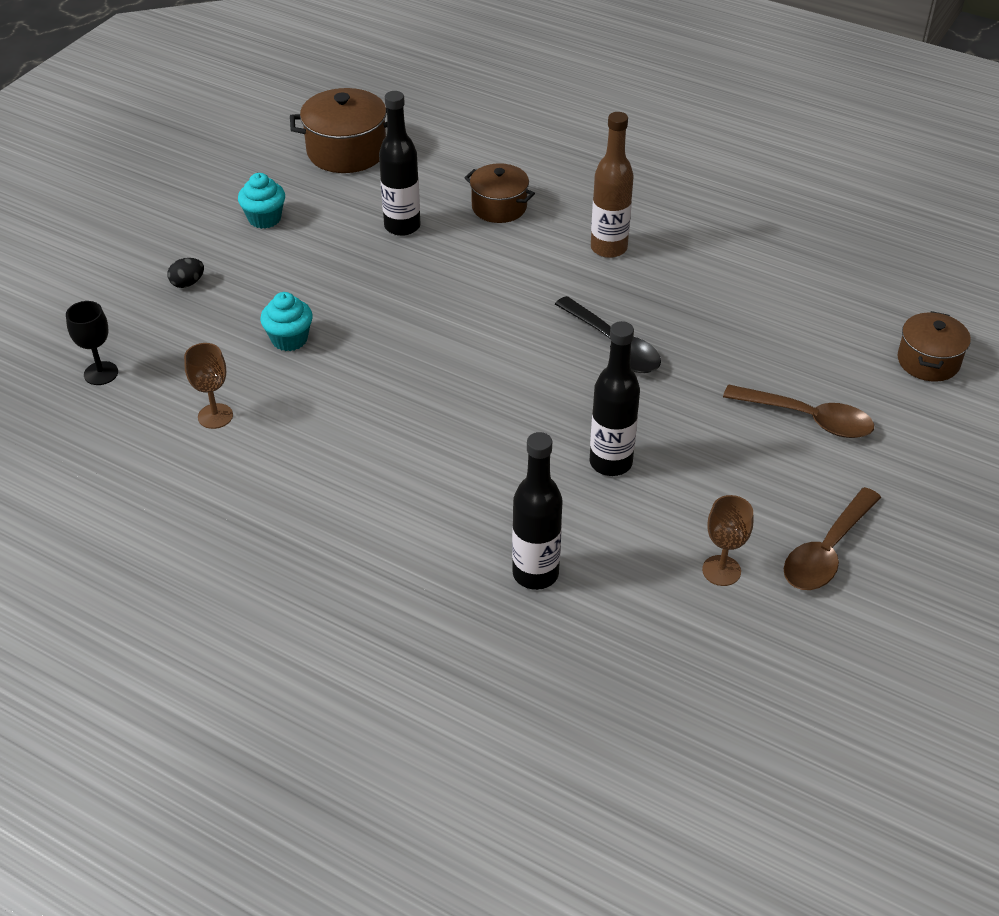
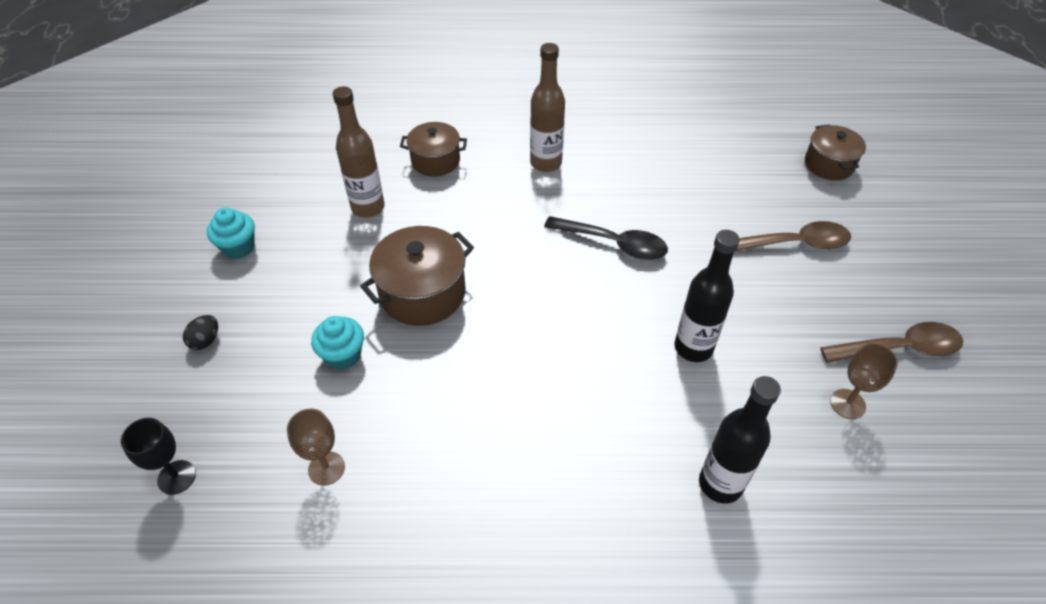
camera: 30 degrees left, 5 degrees up
brown pot [290,88,388,173] -> brown pot moved to [360,226,474,326]
black bottle [379,91,420,236] -> brown bottle [333,86,385,217]
brown spoon [784,487,881,590] -> brown spoon turned 105 degrees counterclockwise [820,322,963,363]

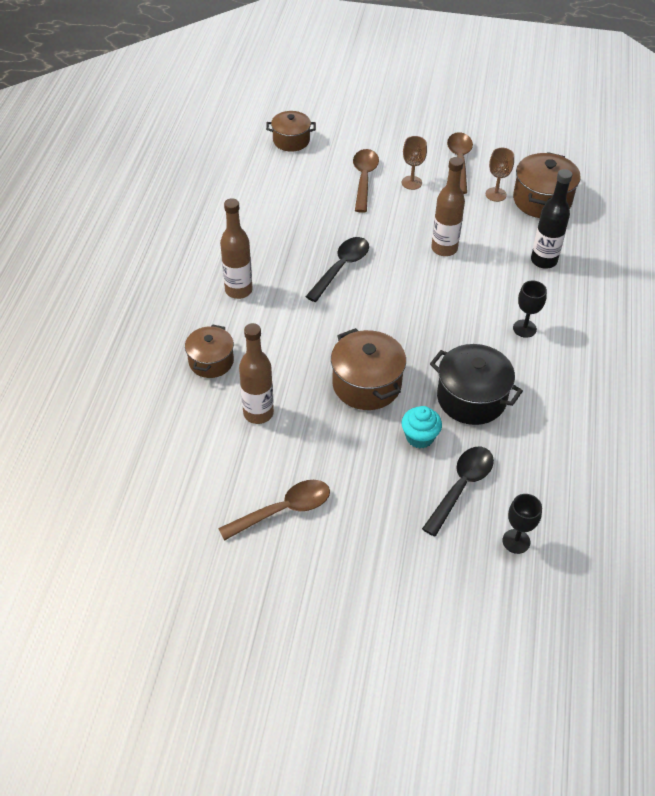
camera: 80 degrees left, 0 degrees up
black egg [183,315,218,350] -> none
turquoise cupcake [207,208,255,259] -> brown spoon [218,480,330,541]
brown goblet [287,409,345,486] -> brown goblet moved to [402,136,427,190]
black bottle [675,230,739,362] -> brown bottle [431,157,465,256]
none -> black spoon [422,447,494,537]
none -> black pot [430,344,523,425]
none -> brown pot [513,152,581,218]
none -> black goblet [513,281,547,338]

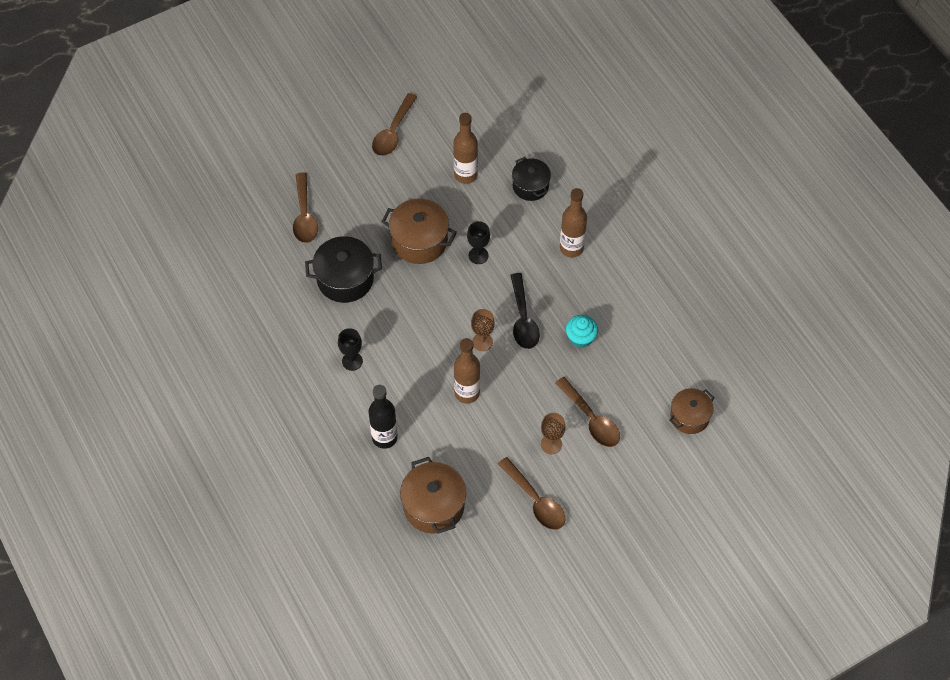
camera: 140 degrees right, 10 degrees up
brown pot [185,324,234,378] -> black pot [512,157,551,201]
turquoise cupcake [402,406,442,448] -> turquoise cupcake moved to [566,315,598,348]
black spoon [422,447,494,537] -> brown spoon [293,172,318,243]
brown goblet [486,148,514,202] -> brown goblet moved to [471,309,495,351]
black goblet [503,494,542,554] -> black goblet moved to [467,221,490,264]

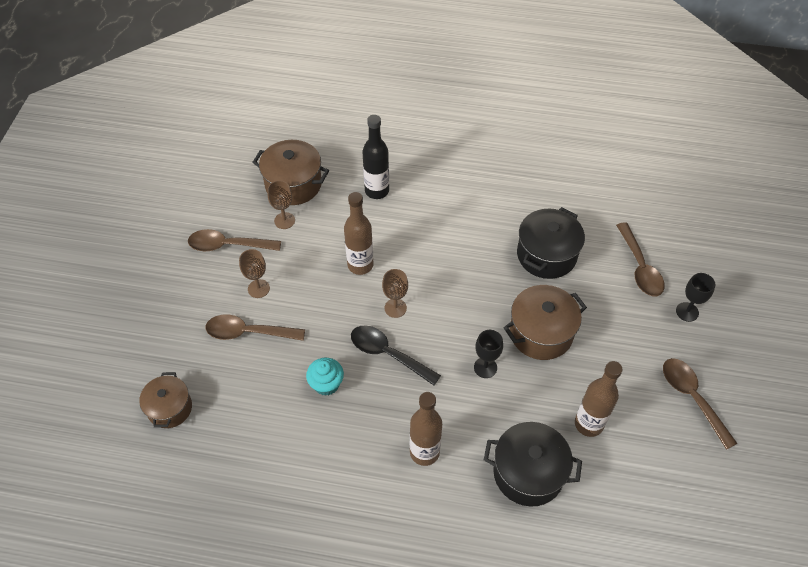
camera: 130 degrees right, 5 degrees down
brown spoon [293,172,318,243] -> brown spoon turned 135 degrees counterclockwise [616,222,665,296]
black goblet [338,328,363,371] -> black goblet moved to [676,273,715,322]
black pot [512,157,551,201] -> black pot [484,422,582,507], size x1.51
none -> brown goblet [267,180,295,229]

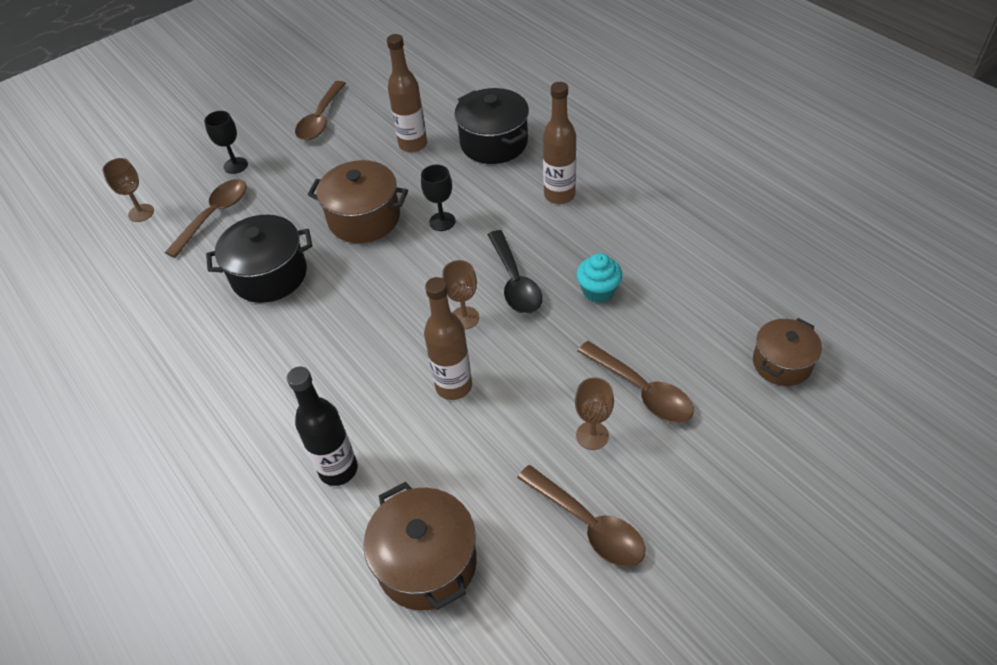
camera: 135 degrees left, 5 degrees down
brown goblet [267,180,295,229] -> brown goblet moved to [102,158,154,222]

